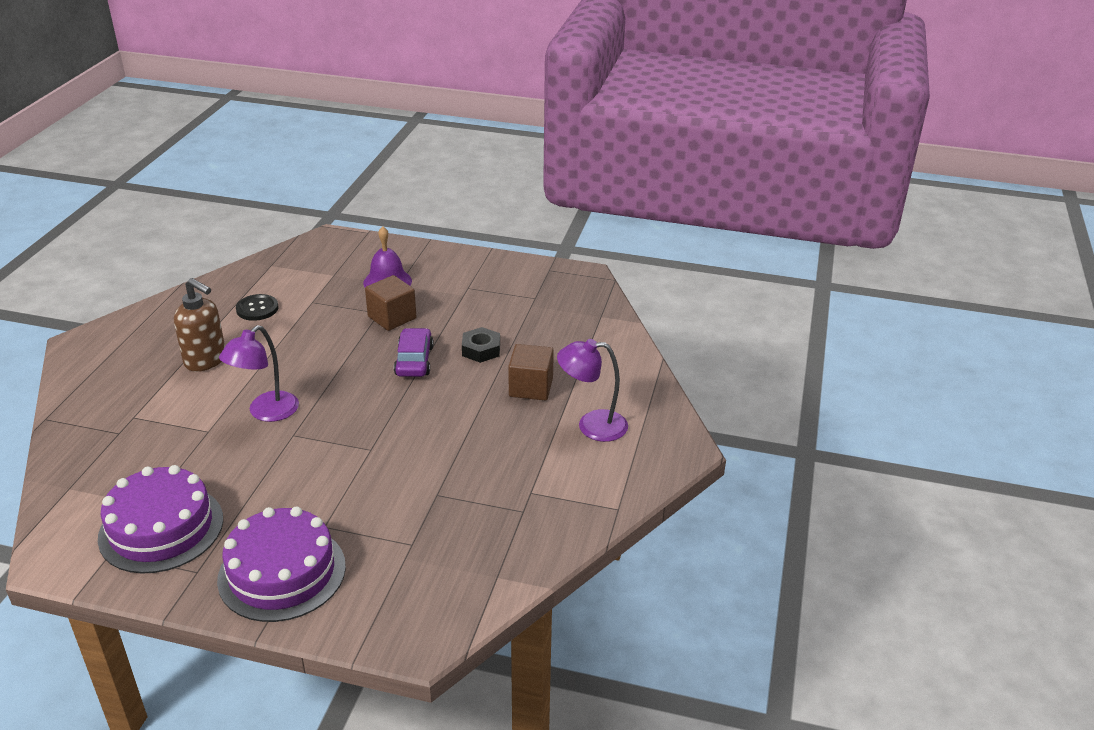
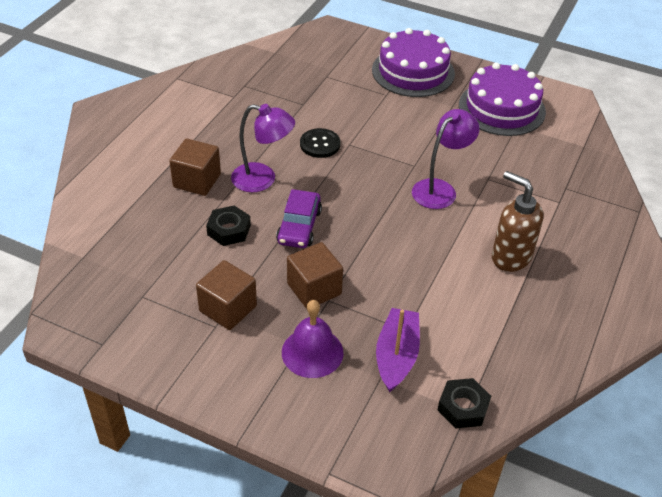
camera: 170 degrees left, 10 degrees up
black button [236,294,278,321] -> black button moved to [300,128,341,158]
purple lamp [557,339,628,442] -> purple lamp moved to [231,104,295,192]
none -> brown cube [196,260,257,330]
none -> purple boat [376,308,420,393]
none -> black nut [438,378,491,429]

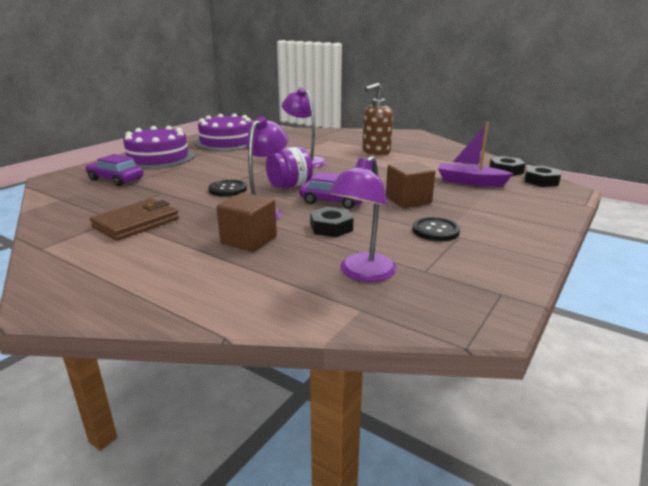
camera: 80 degrees left, 20 degrees down
brown cube [196,260,257,330] -> black button [412,217,460,241]
purple bell [282,300,344,378] -> none
none -> purple car [86,154,144,186]
none -> brown wallet [90,199,179,241]
none -> purple jar [266,147,313,188]
none -> purple lamp [328,156,396,282]
none -> black nut [525,166,561,187]

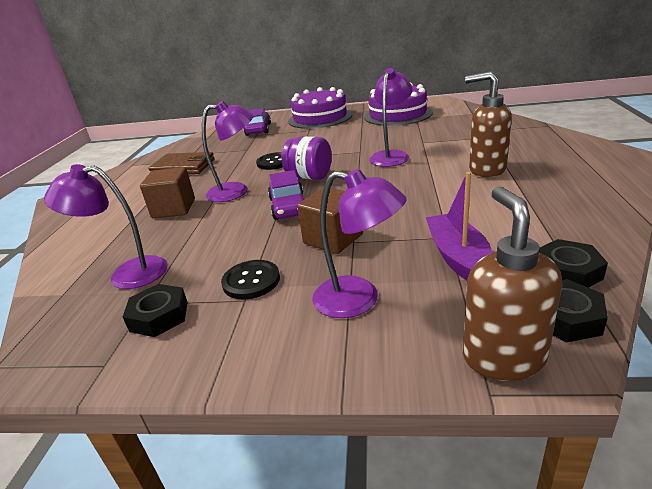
camera: 65 degrees right, 5 degrees up
black nut [310,207,353,237] -> black nut moved to [123,284,188,337]
none -> purple lamp [312,169,406,318]
none -> brown soap dispenser [463,186,562,381]

